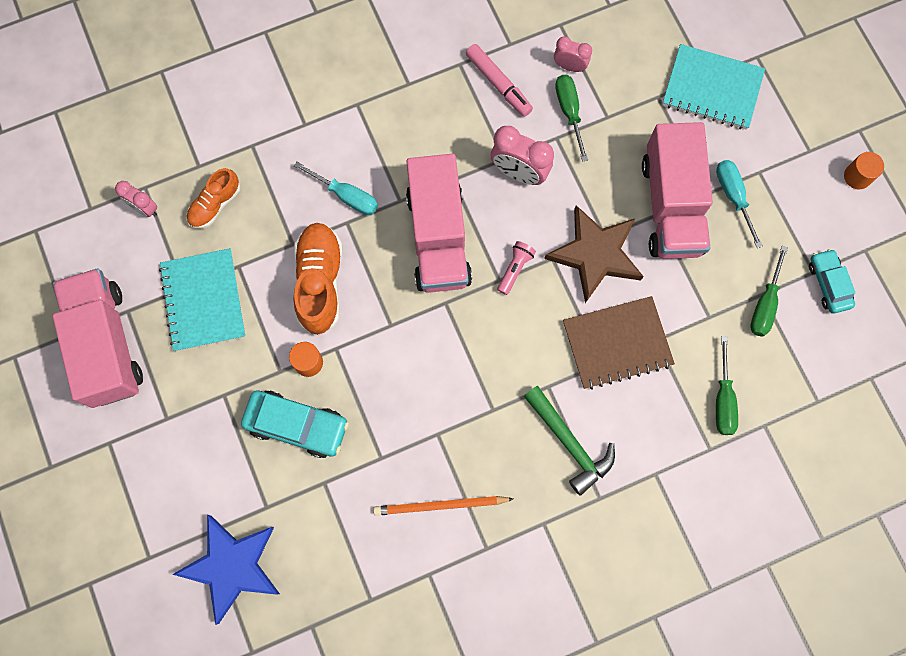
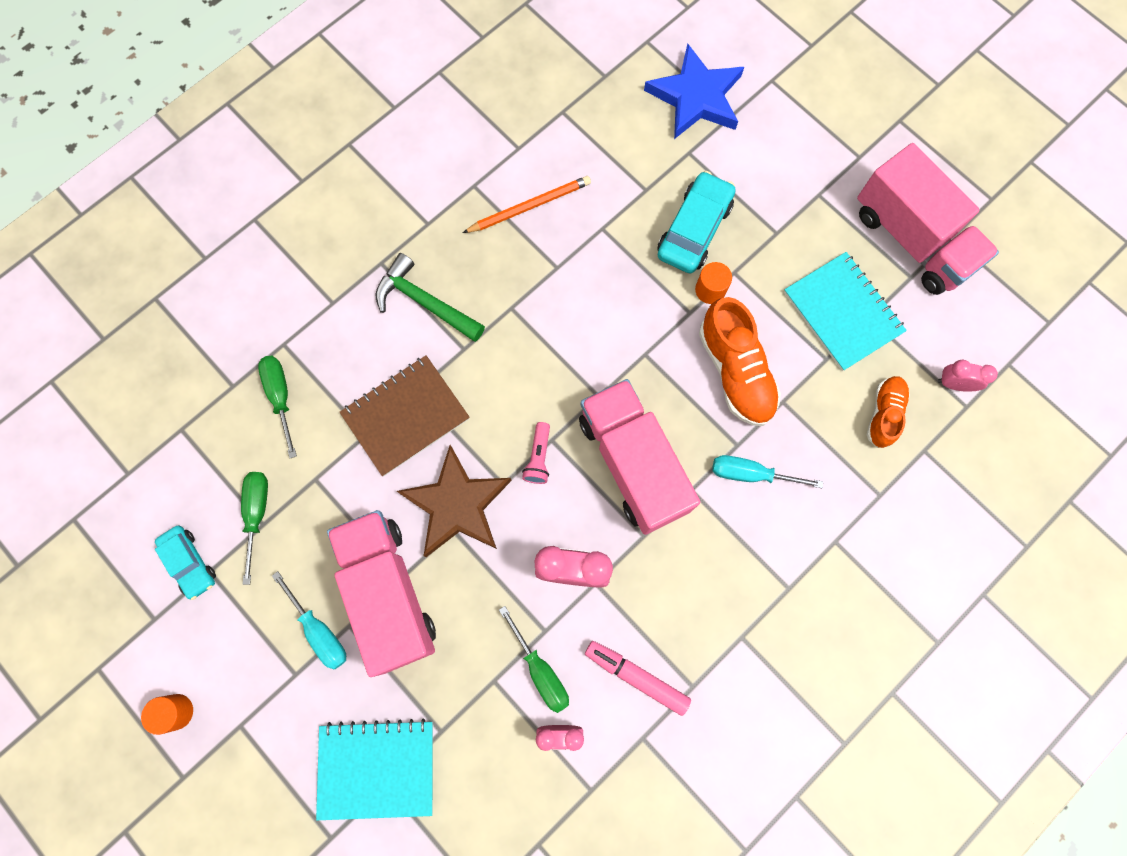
camera: 160 degrees right, 0 degrees up
turquoise car [241,391,349,458] -> turquoise car turned 120 degrees clockwise [657,171,736,273]

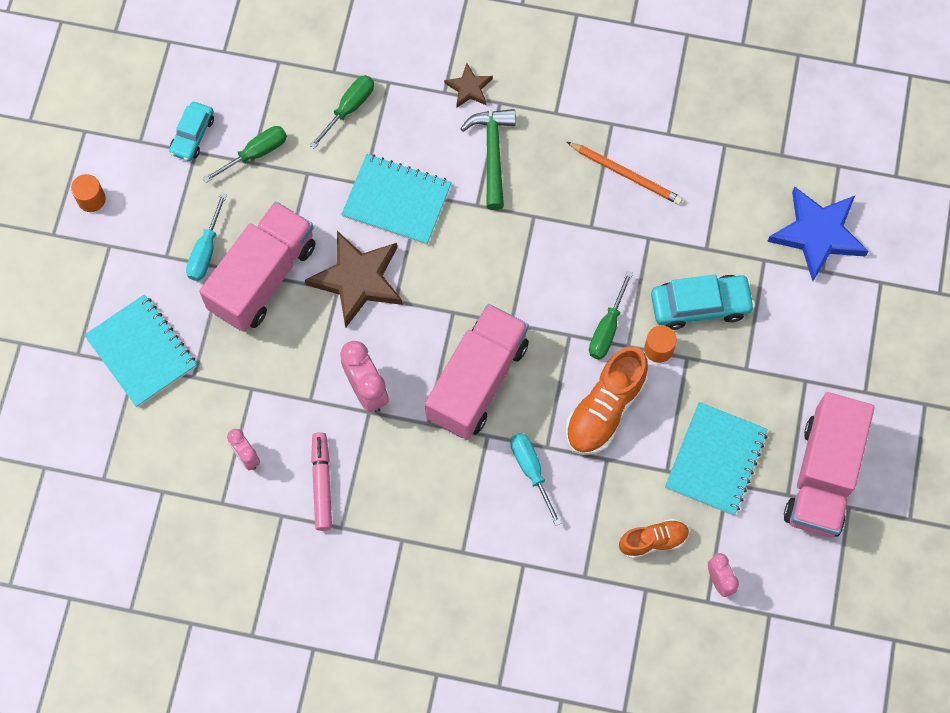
camera: 55 degrees right, 5 degrees down
brown notebook [340,355,470,476] -> turquoise notebook [341,154,452,245]
green screwdriver [499,606,569,713] -> green screwdriver moved to [589,271,633,360]
pink flashlight [522,422,550,484] -> none
none -> brown star [444,63,493,108]

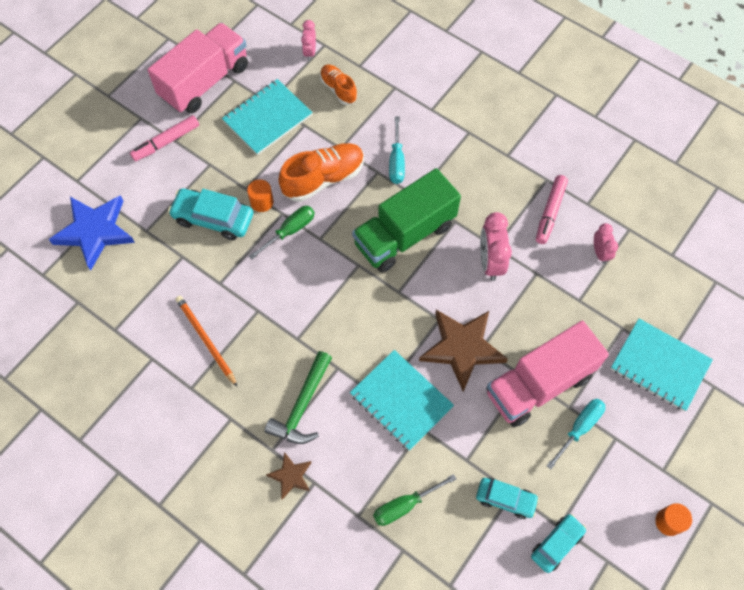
camera: 155 degrees left, 5 degrees down
turquoise notebook [84,294,197,408] -> turquoise notebook turned 45 degrees counterclockwise [611,318,713,411]
green screwdriver [203,126,287,183] -> turquoise car [476,478,539,519]
pink truck [425,304,529,440] -> green truck [352,168,461,273]
orange shoe [619,519,689,559] -> orange shoe turned 45 degrees clockwise [320,65,357,105]
none -> pink marker [130,115,199,161]

